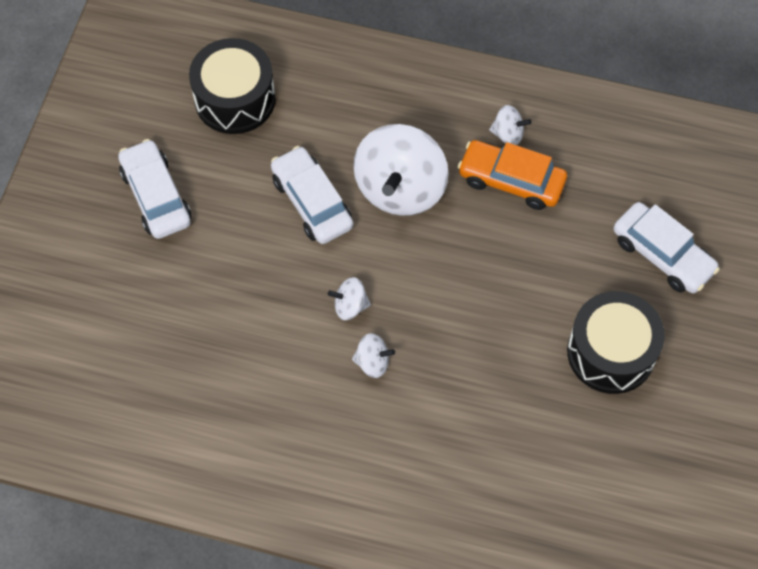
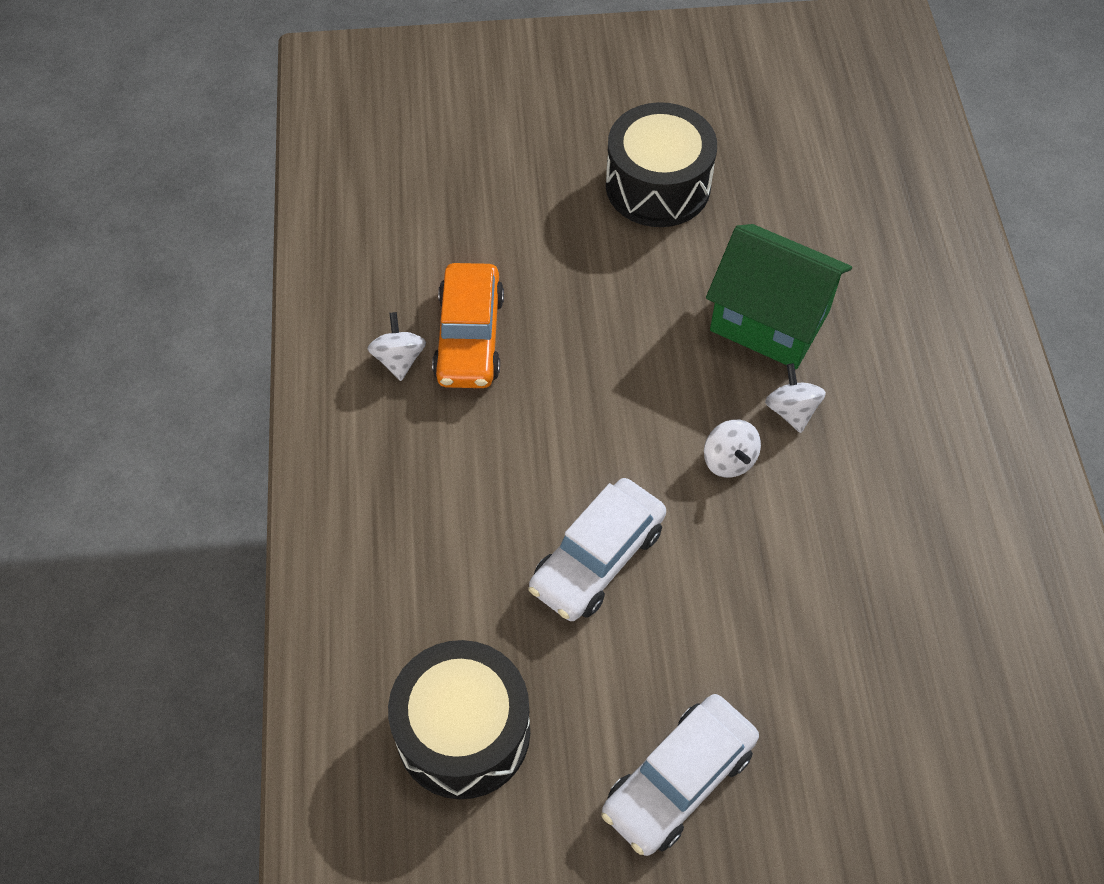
camera: 110 degrees left, 5 degrees down
white spinning top [353,124,449,216] -> none
white car [614,202,720,293] -> none
none -> green house [706,224,852,369]

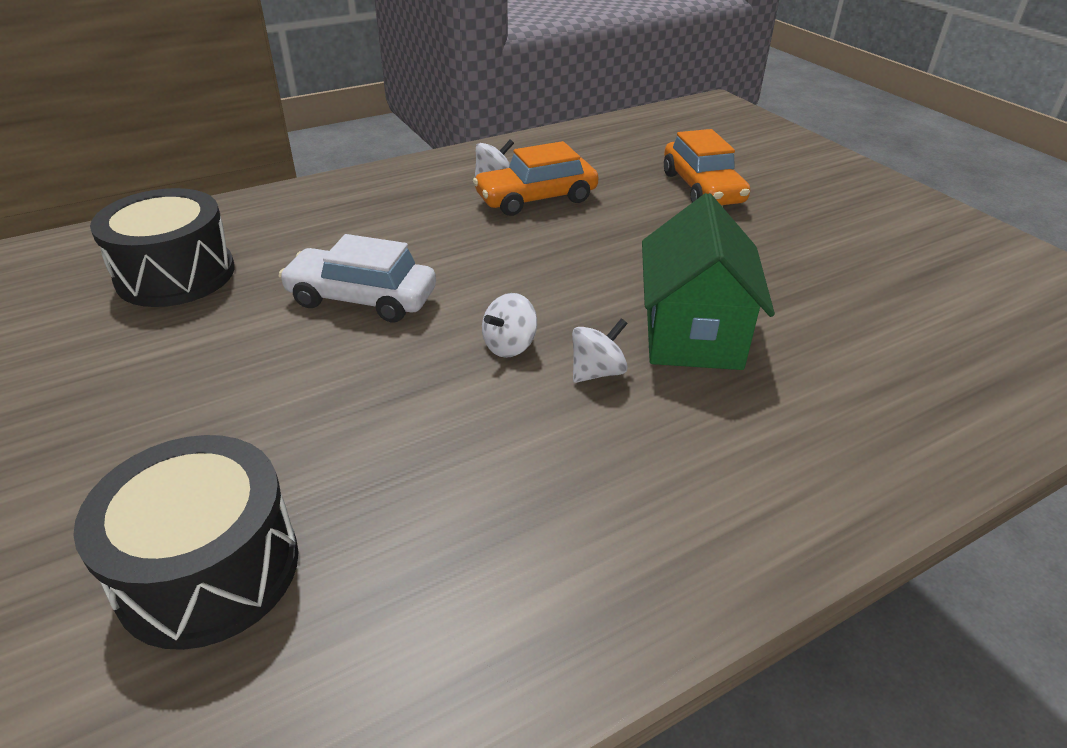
camera: 65 degrees right, 20 degrees down
white car [601,694,759,856] -> none
black drum [606,102,717,227] -> black drum moved to [73,435,298,650]
none -> orange car [664,129,750,205]

